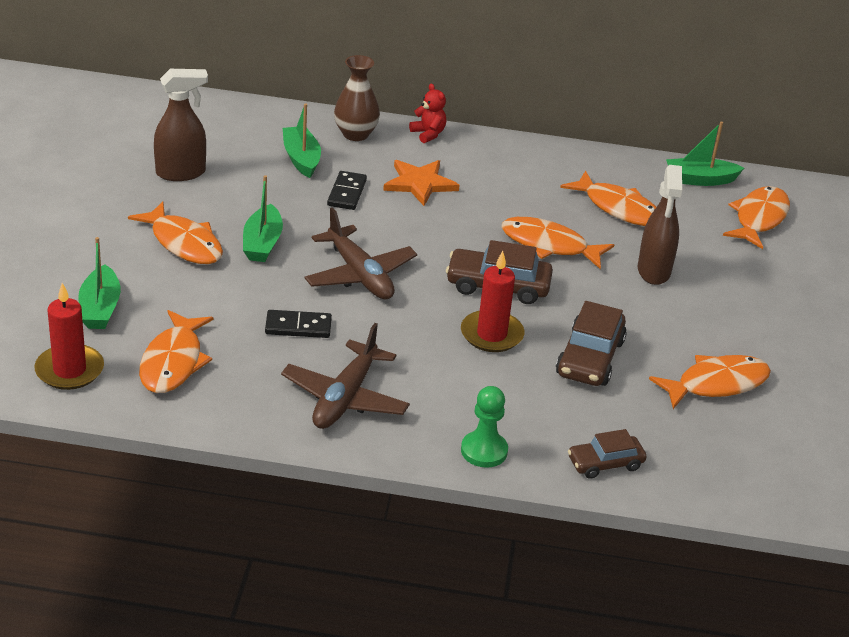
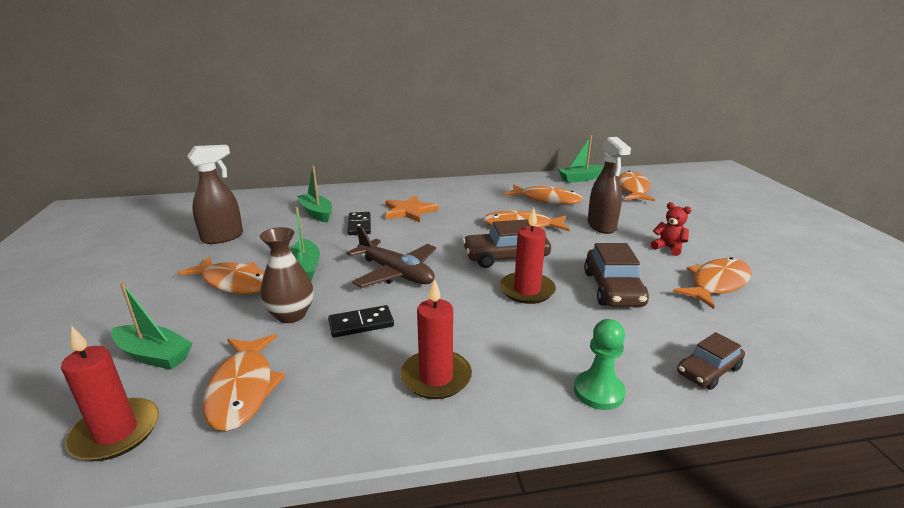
camera: 15 degrees left, 10 degrees down
green boat [78,237,121,329] -> green boat turned 45 degrees counterclockwise [111,282,193,370]
brown plane [281,323,410,429] -> red candle [401,279,472,399]
brown vase [334,55,380,141] -> brown vase moved to [260,227,314,323]
red teddy bear [409,83,446,143] -> red teddy bear moved to [651,202,691,256]

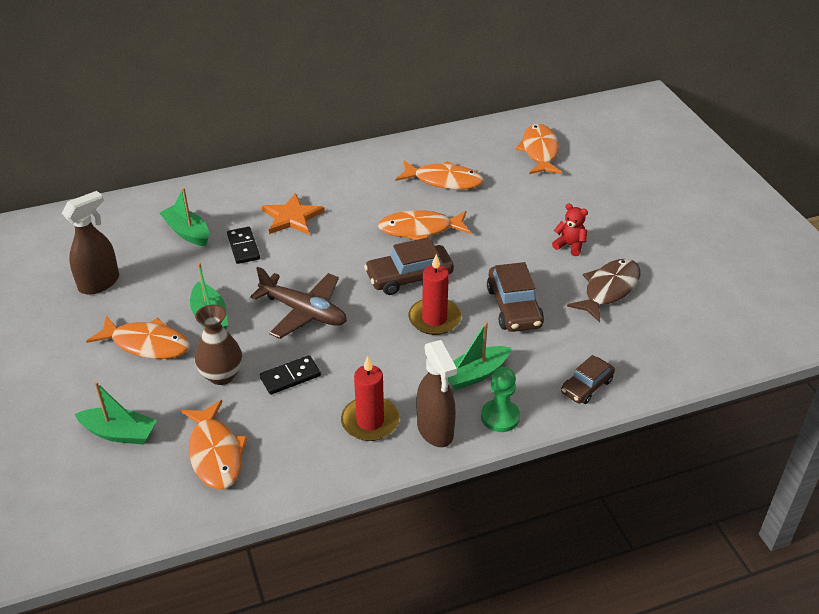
camera: 10 degrees left, 15 degrees up
red candle [61,326,159,461] -> none
green boat [558,135,604,183] -> green boat moved to [448,321,511,390]
brown spray bottle [587,137,631,234] -> brown spray bottle moved to [417,340,457,447]
orange fish [673,257,752,309] -> brown fish [567,259,641,323]

